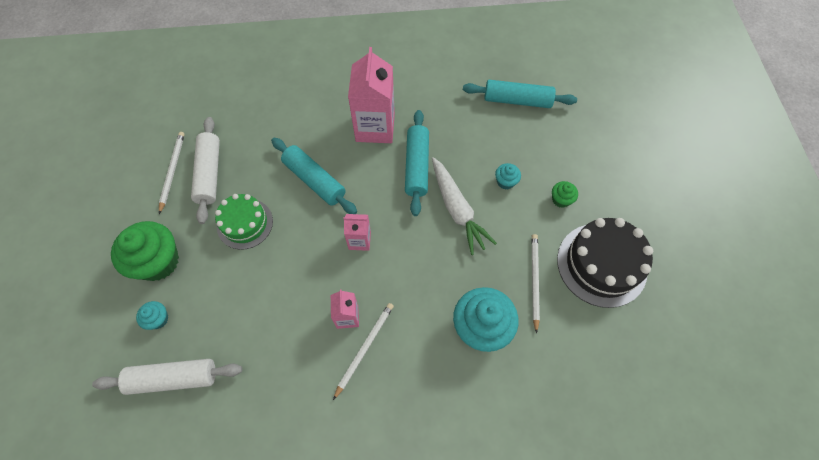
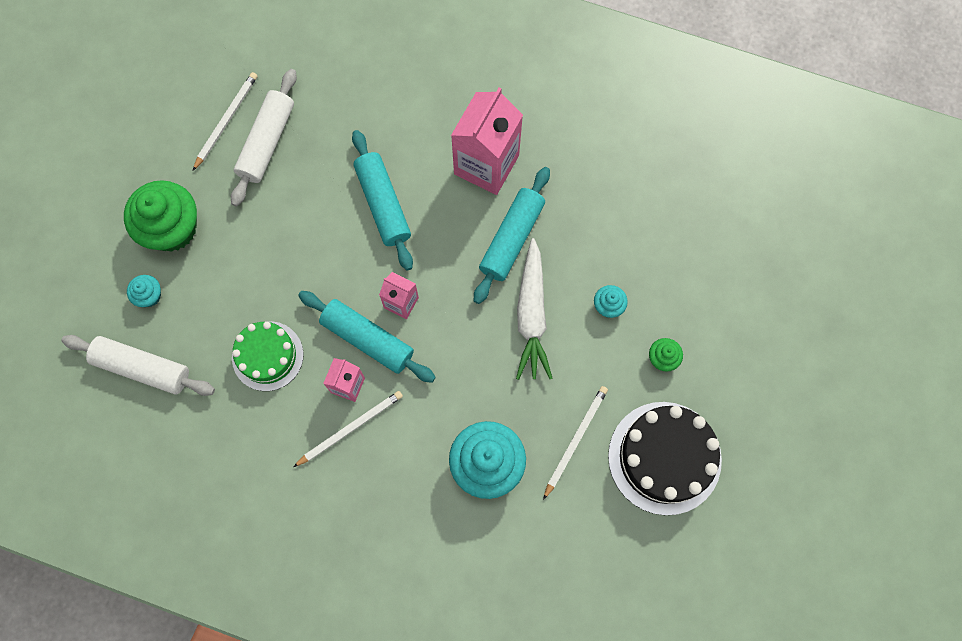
camera: 25 degrees right, 10 degrees up
green cake [215,194,273,250] -> green cake moved to [232,321,303,391]
turquoise rolling pin [463,80,577,108] -> turquoise rolling pin moved to [298,291,436,383]

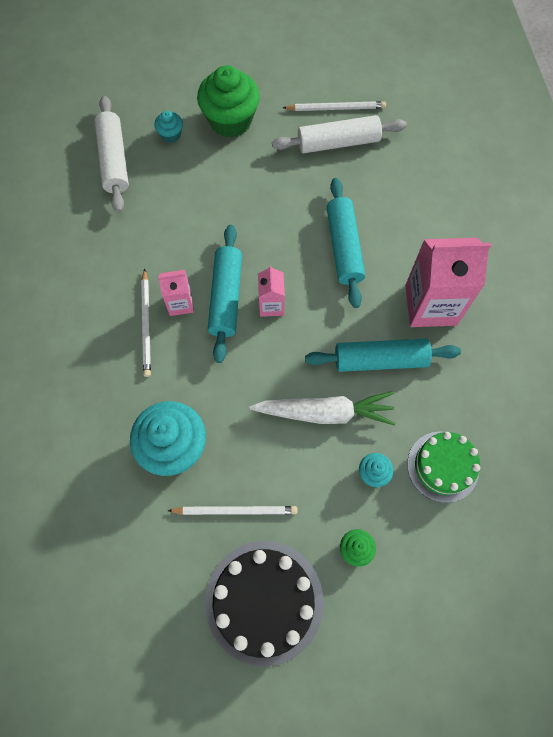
camera: 60 degrees right, 5 degrees down
green cake [232,321,303,391] -> green cake moved to [407,431,480,503]
white pencil [293,391,403,467] -> white pencil turned 60 degrees clockwise [141,268,151,377]
turquoise rolling pin [352,130,413,271] -> turquoise rolling pin turned 45 degrees counterclockwise [327,178,365,308]
white carrot [516,238,553,380] -> white carrot turned 150 degrees counterclockwise [250,391,396,426]

